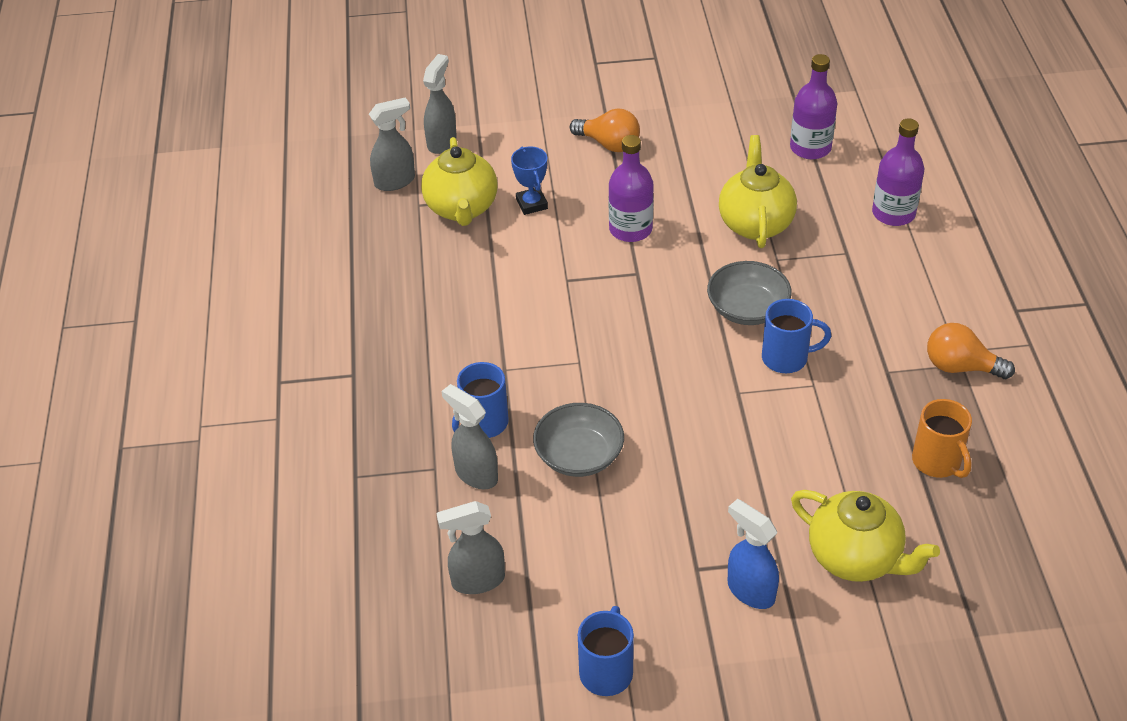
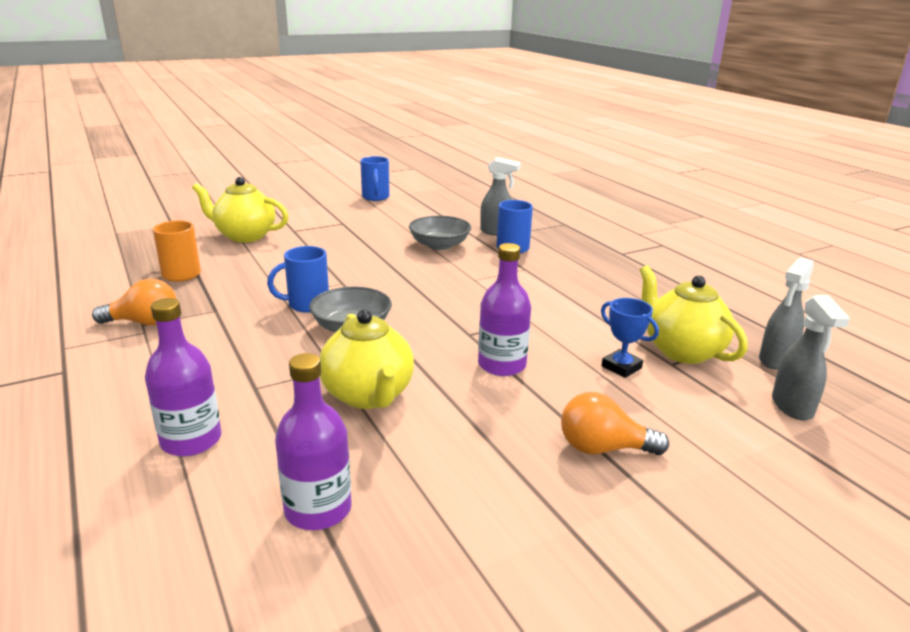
camera: 155 degrees right, 20 degrees down
grey spray bottle [436,501,505,594] -> none
blue spray bottle [728,499,779,609] -> none

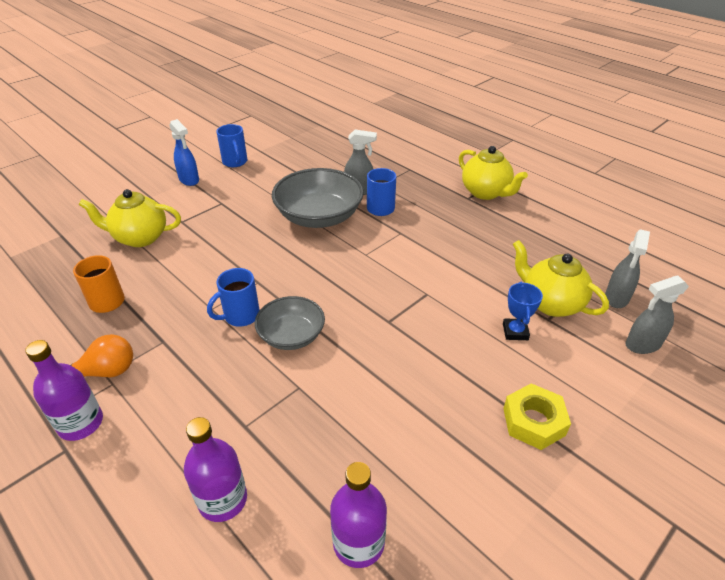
camera: 15 degrees left, 15 degrees up
yellow teapot [319,310,414,409] -> yellow teapot moved to [459,146,528,200]
grey bowl [409,216,471,250] -> grey bowl [272,168,364,228], size x1.65
purple bottle [478,243,531,376] -> purple bottle moved to [25,340,103,441]
orange light bulb [561,392,669,455] -> yellow nut [503,383,571,450]
blue trophy [601,298,659,378] -> blue trophy turned 60 degrees clockwise [503,282,543,340]
grey spray bottle [772,295,850,421] -> grey spray bottle turned 90 degrees clockwise [625,275,689,354]
none -> blue spray bottle [169,119,199,186]

